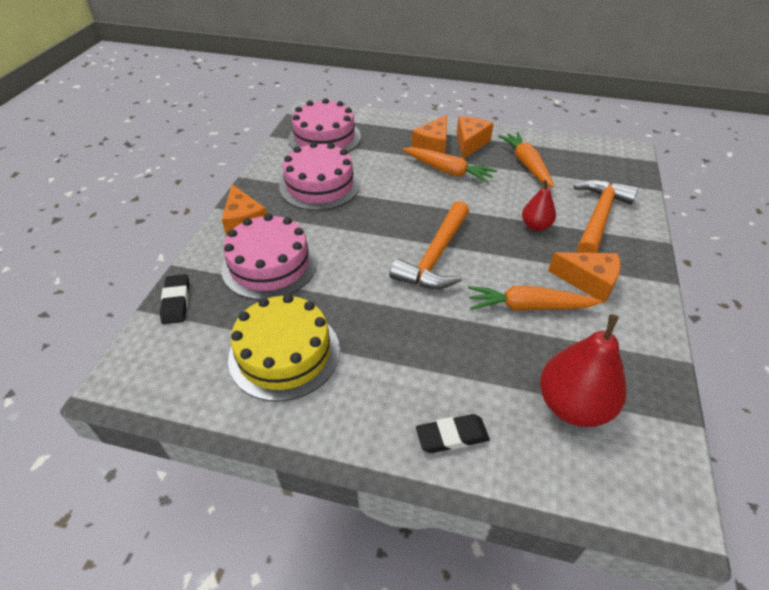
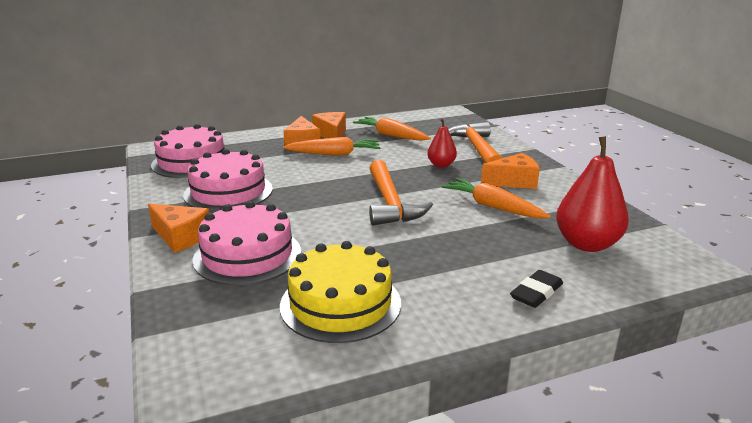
camera: 35 degrees left, 20 degrees down
black eraser [160,274,189,324] -> none
orange carrot [468,286,602,311] -> orange carrot turned 75 degrees clockwise [442,178,551,218]

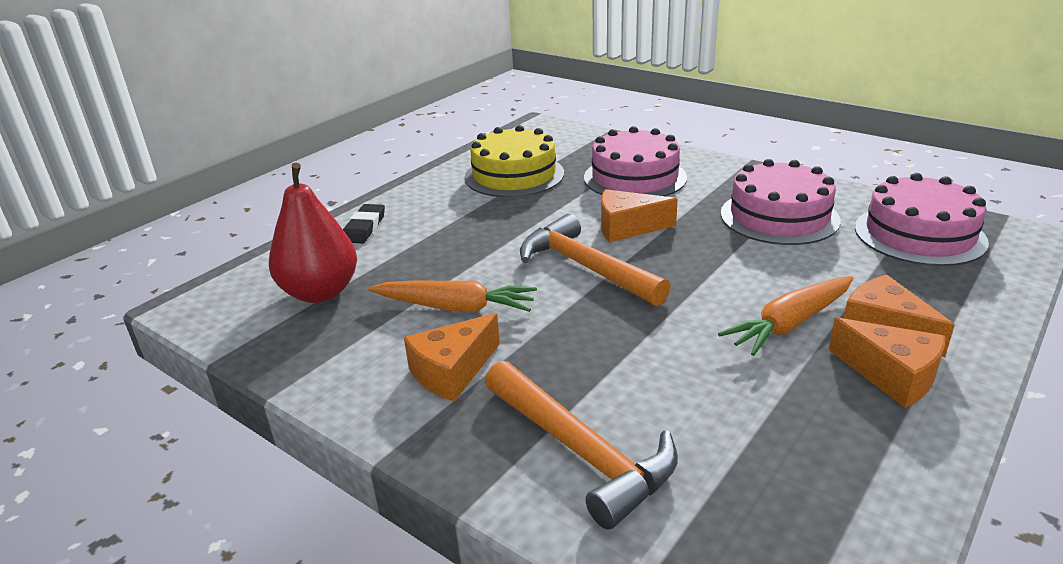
camera: 150 degrees right, 5 degrees up
orange cheese [148,204,209,253] -> orange cheese moved to [601,189,678,243]
orange carrot [353,117,431,141] -> none
red pear [427,118,457,168] -> none

